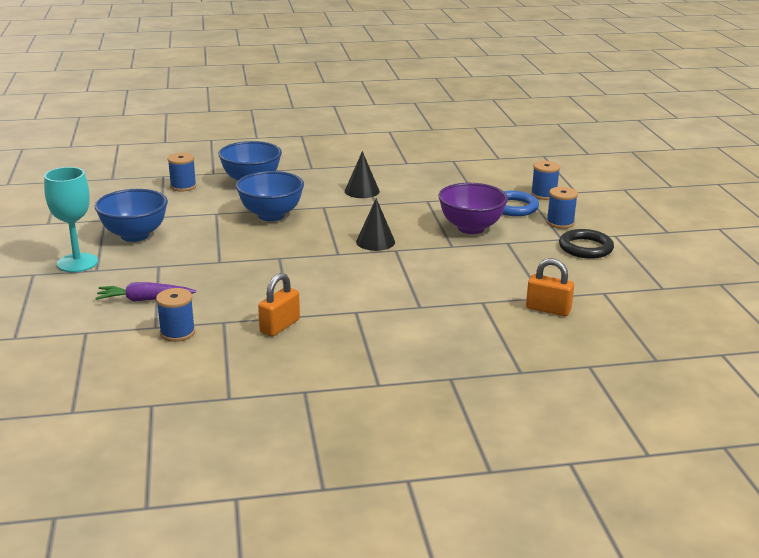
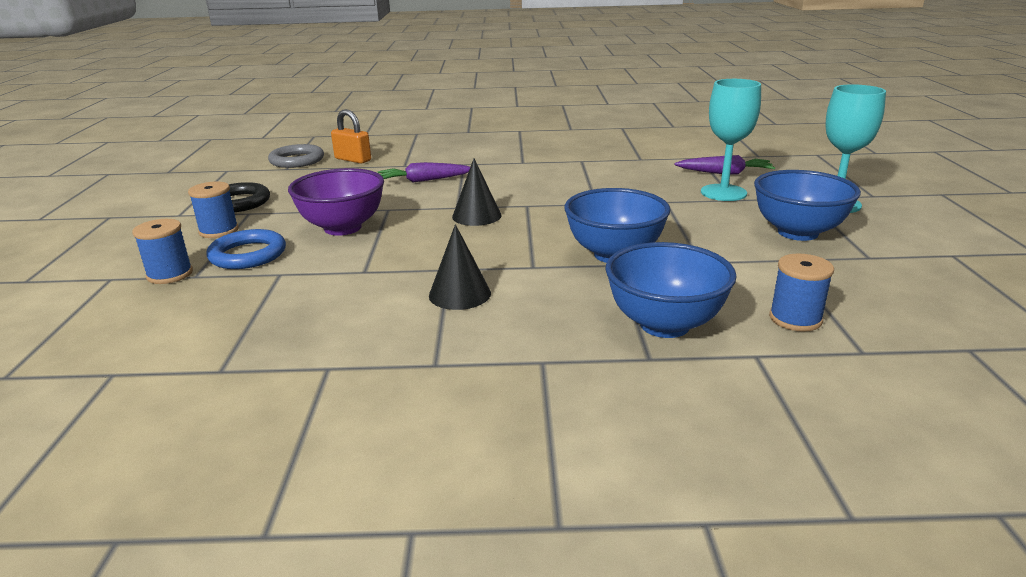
camera: 170 degrees left, 0 degrees up
blue spool [156,288,195,342] -> none
orange padlock [258,273,300,336] -> none
none -> grey ring [268,144,324,168]
none -> purple carrot [378,162,470,183]
none -> turquoise goblet [701,79,761,201]

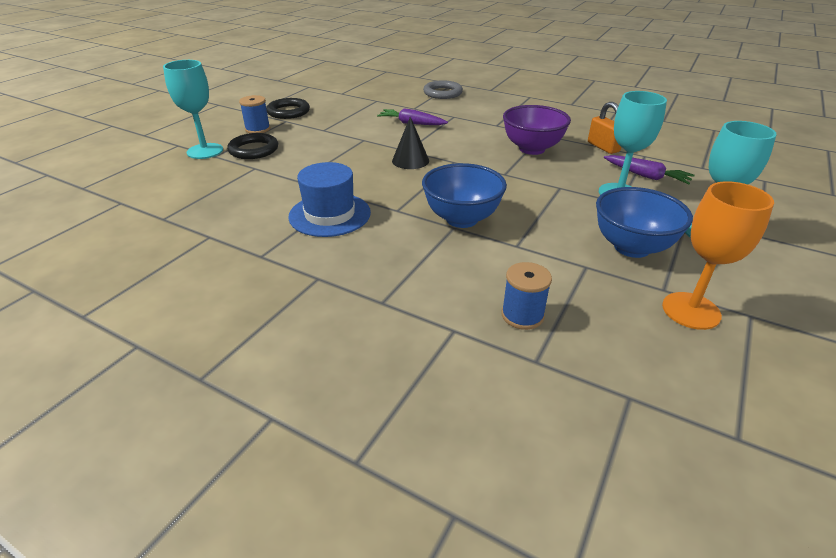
camera: 30 degrees right, 10 degrees up
blue spool [132,219,193,284] -> turquoise goblet [163,60,223,159]
blue ring [206,229,286,269] -> black ring [227,133,278,159]
grey ring [268,144,324,168] -> grey ring moved to [423,80,463,99]
purple bowl [288,168,384,236] -> purple bowl moved to [503,105,571,155]
orange padlock [331,109,371,164] -> orange padlock moved to [588,102,621,154]
black cone [429,224,491,310] -> blue hat [288,162,371,237]
blue bowl [605,242,737,338] -> none
none -> orange goblet [662,181,774,330]

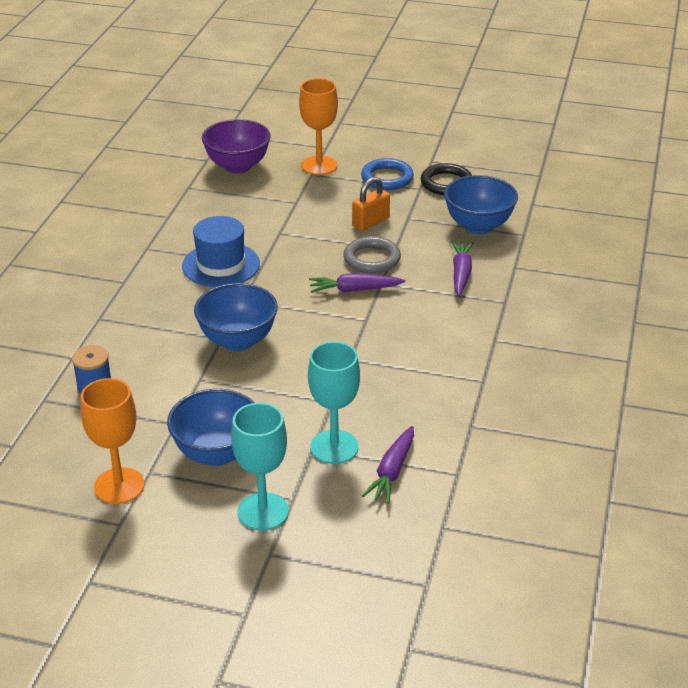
camera: 75 degrees right, 0 degrees up
turquoise goblet [163,60,223,159] -> orange goblet [299,78,338,175]
black ring [227,133,278,159] -> none
blue spool [239,95,270,133] -> blue ring [361,158,414,190]
black cone [392,117,429,169] -> purple carrot [309,273,405,293]
grey ring [423,80,463,99] -> grey ring moved to [343,236,401,273]
purple bowl [503,105,571,155] -> purple bowl moved to [202,119,271,174]
orange padlock [588,102,621,154] -> orange padlock moved to [352,177,390,231]
none -> blue bowl [444,175,518,234]

